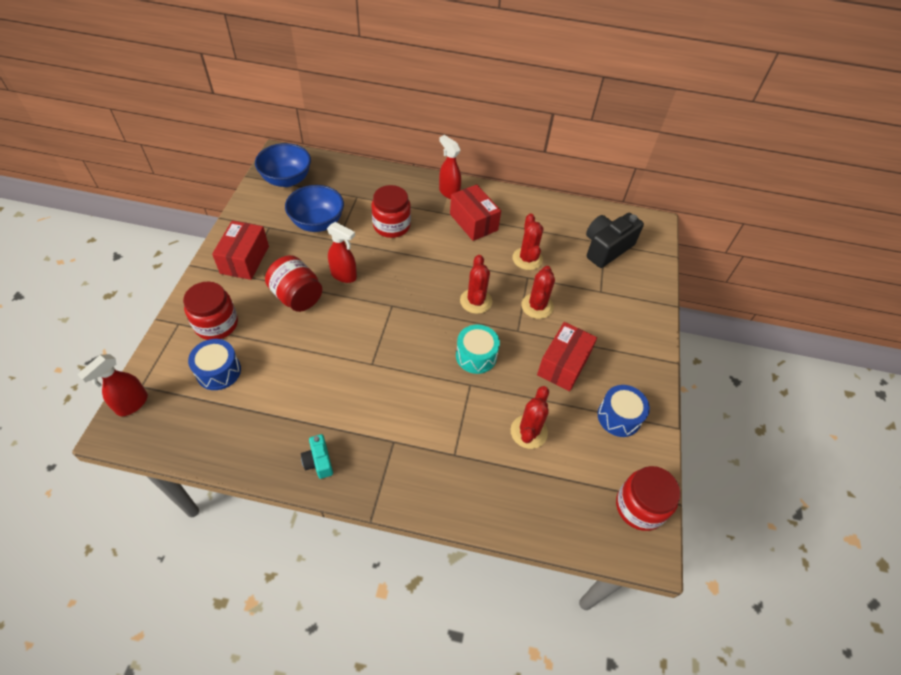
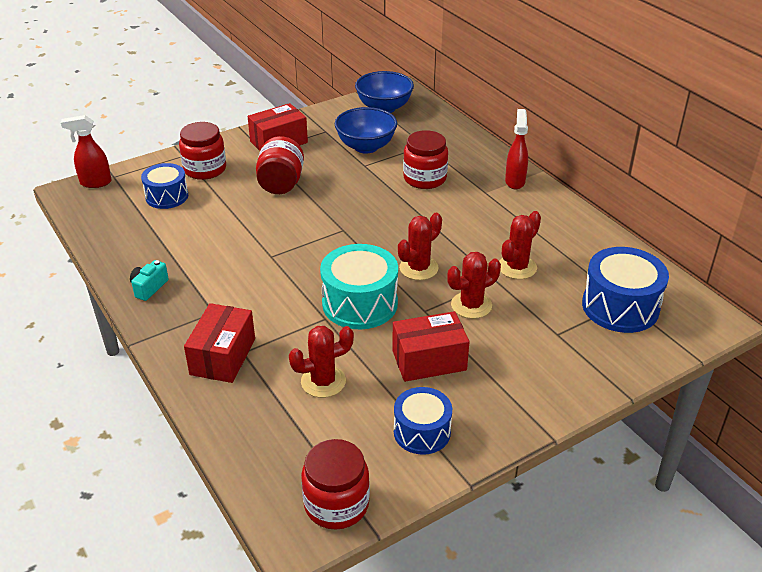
camera: 50 degrees right, 15 degrees down
red spray bottle [327,222,357,283] -> none
red box [450,184,501,241] -> red box moved to [184,303,255,383]
turquoise drum [456,324,500,374] -> turquoise drum [320,244,398,329], size x1.54
black camera [586,213,644,268] -> blue drum [582,247,669,333]

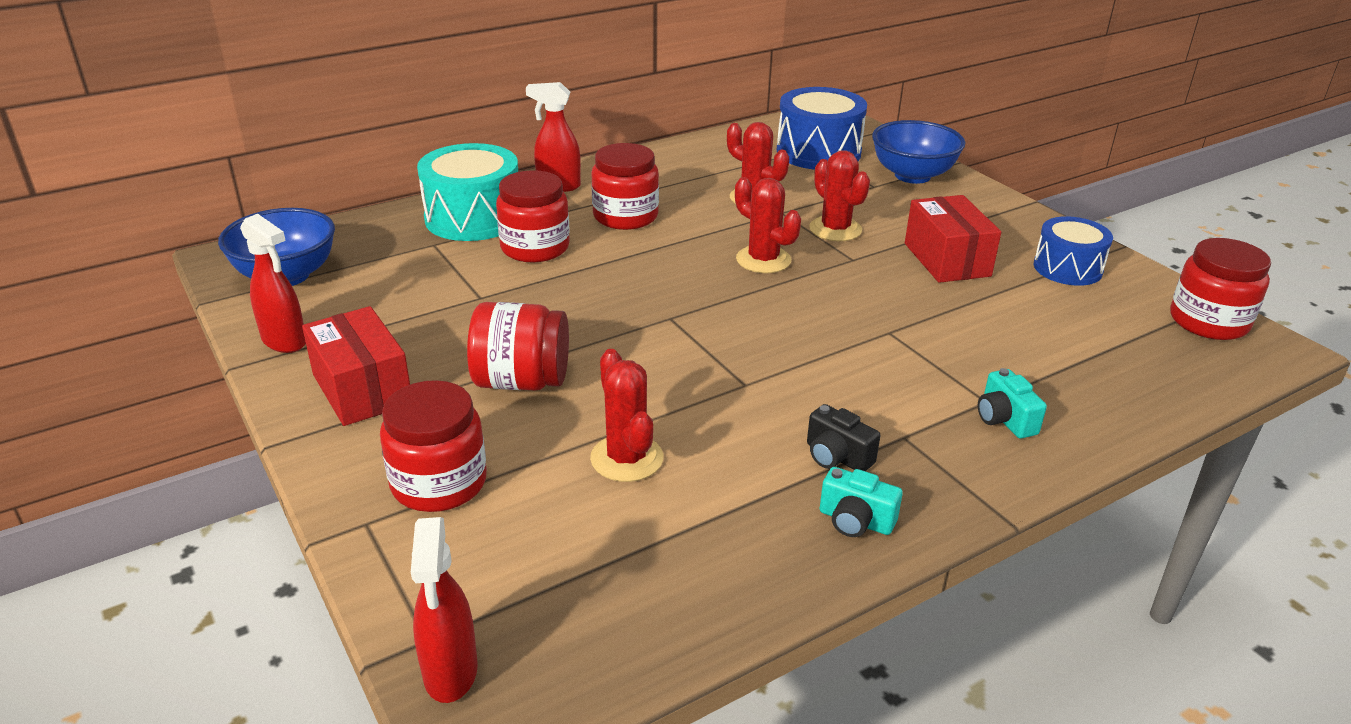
camera: 90 degrees left, 5 degrees down
blue drum [141,163,188,209] -> none
red box [184,303,255,383] -> turquoise camera [978,368,1047,439]
red cactus [289,326,354,398] -> red cactus moved to [590,349,663,482]
turquoise drum [320,244,398,329] -> turquoise drum moved to [417,143,518,241]
blue bowl [335,107,397,154] -> blue bowl moved to [872,120,965,184]
none -> red spray bottle [240,214,306,353]
none -> red jar [591,143,659,230]
none -> black camera [807,404,880,471]

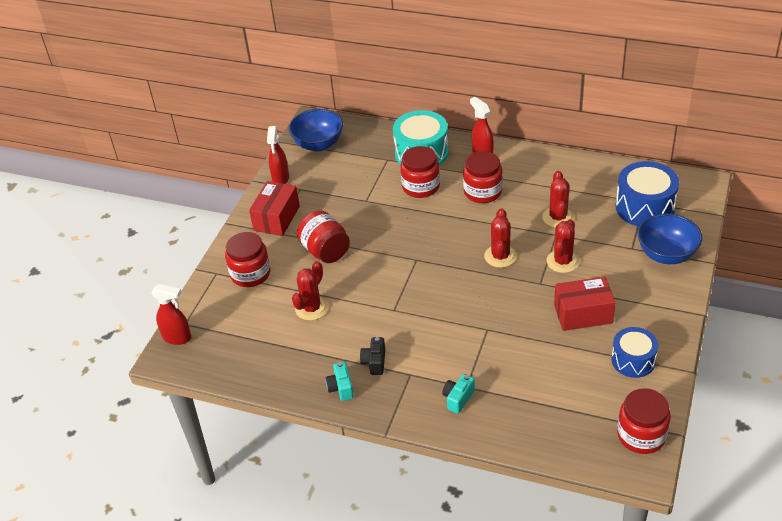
camera: 55 degrees right, 10 degrees up
red spray bottle [411,517,478,703] -> red spray bottle turned 120 degrees counterclockwise [151,284,191,345]
red box [905,195,1001,283] -> red box turned 45 degrees clockwise [554,277,616,331]

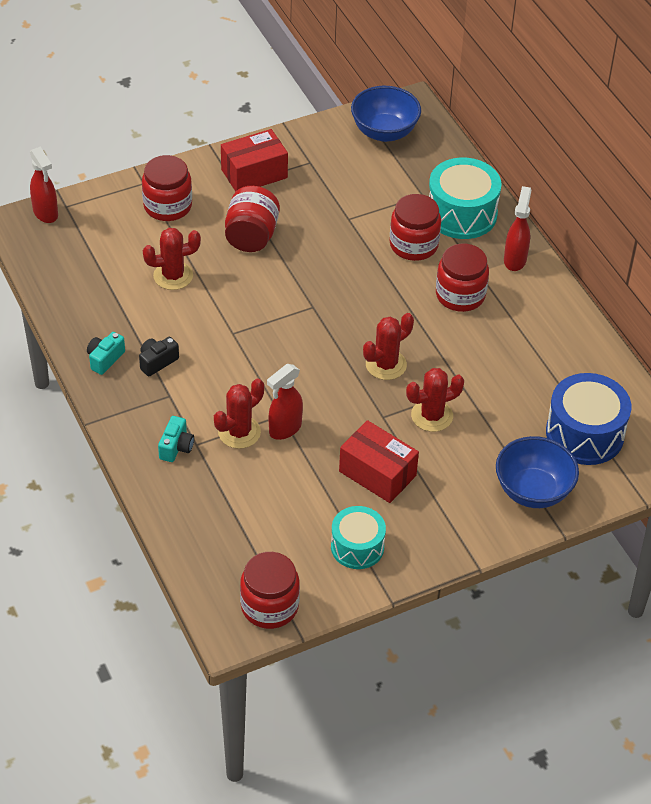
camera: 40 degrees right, 5 degrees up
red spray bottle [267,126,289,184] -> red spray bottle moved to [267,364,303,440]
turquoise camera [442,374,475,414] -> turquoise camera turned 120 degrees clockwise [158,416,194,462]
red cactus [542,171,574,228] -> red cactus moved to [214,378,264,449]
blue drum [611,327,658,378] -> turquoise drum [331,506,386,569]

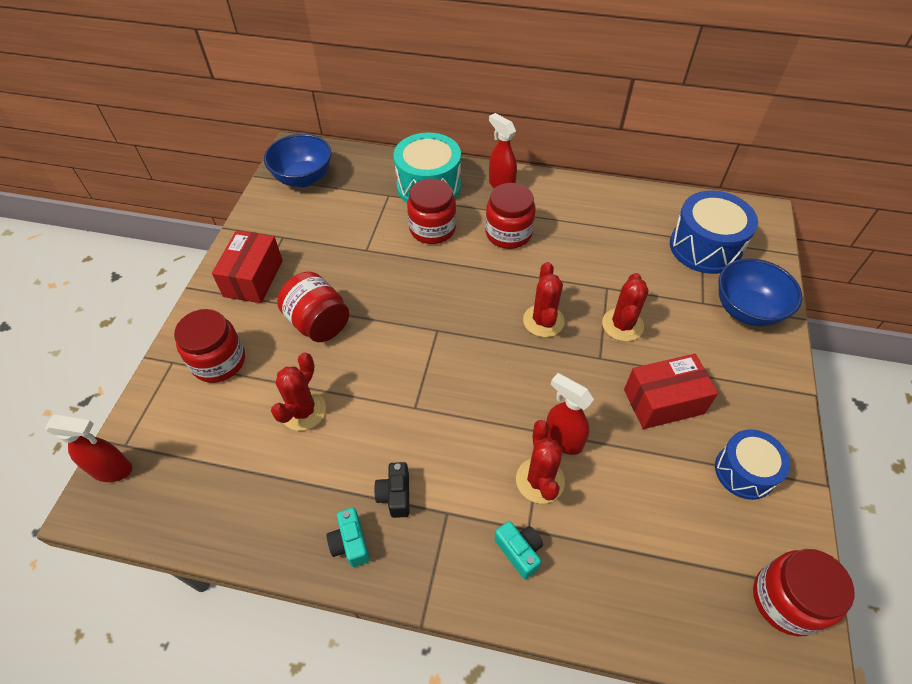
camera: 50 degrees left, 5 degrees up
red spray bottle [267,364,303,440] -> red spray bottle turned 135 degrees clockwise [546,373,594,455]
turquoise drum [331,506,386,569] -> blue drum [715,429,790,500]

